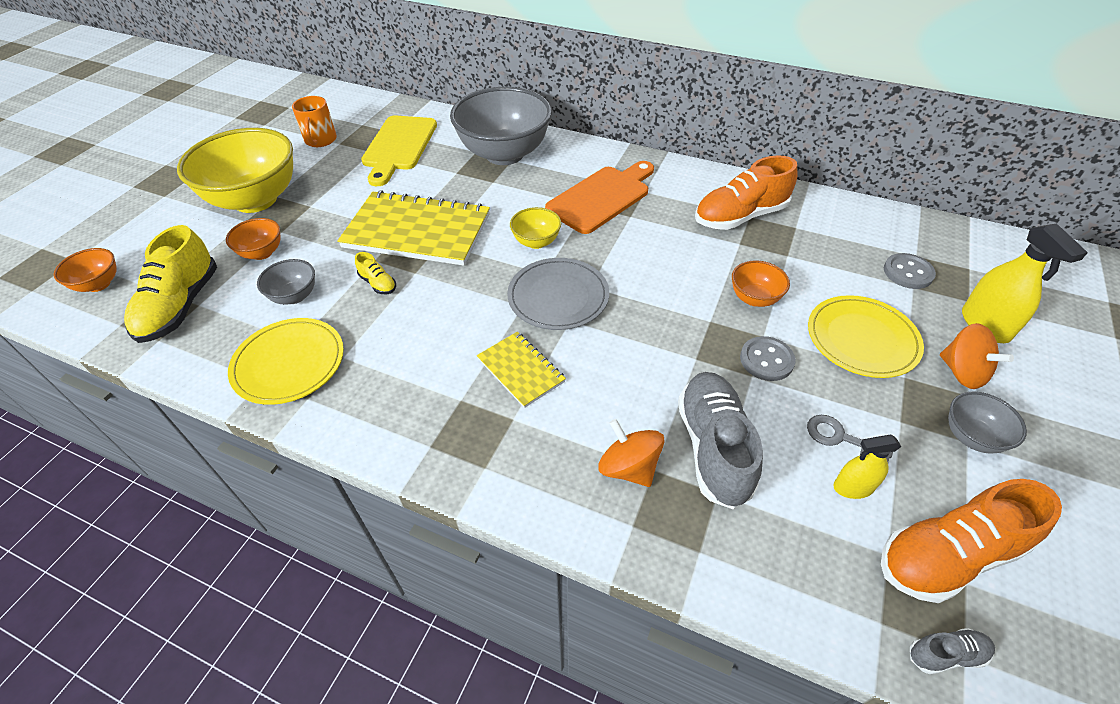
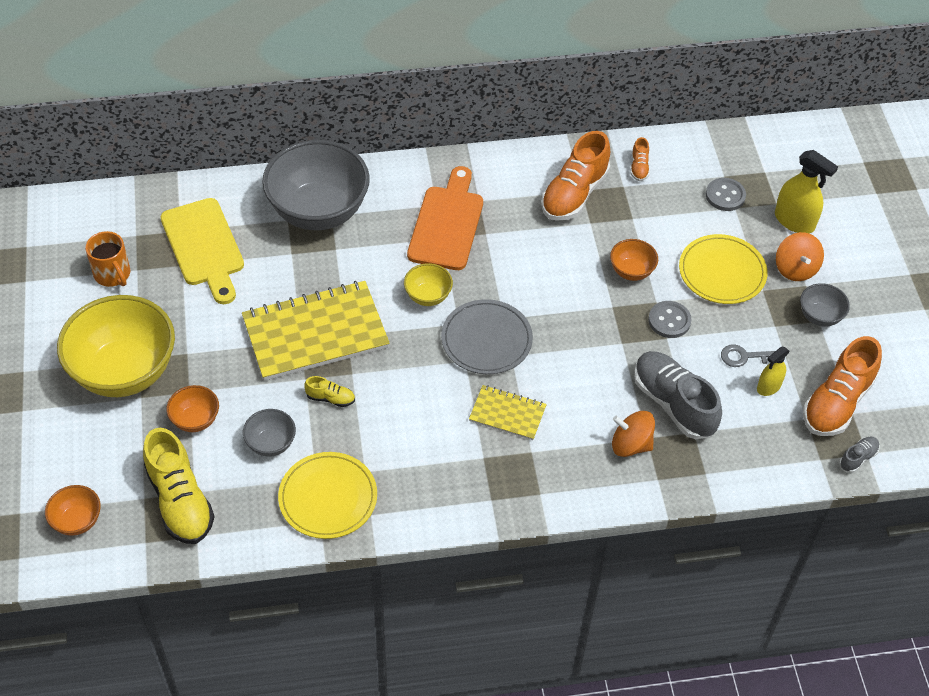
camera: 35 degrees left, 5 degrees up
orange spinning top [940,323,1014,389] -> orange spinning top turned 60 degrees clockwise [776,232,824,281]
none -> orange shoe [631,137,650,181]

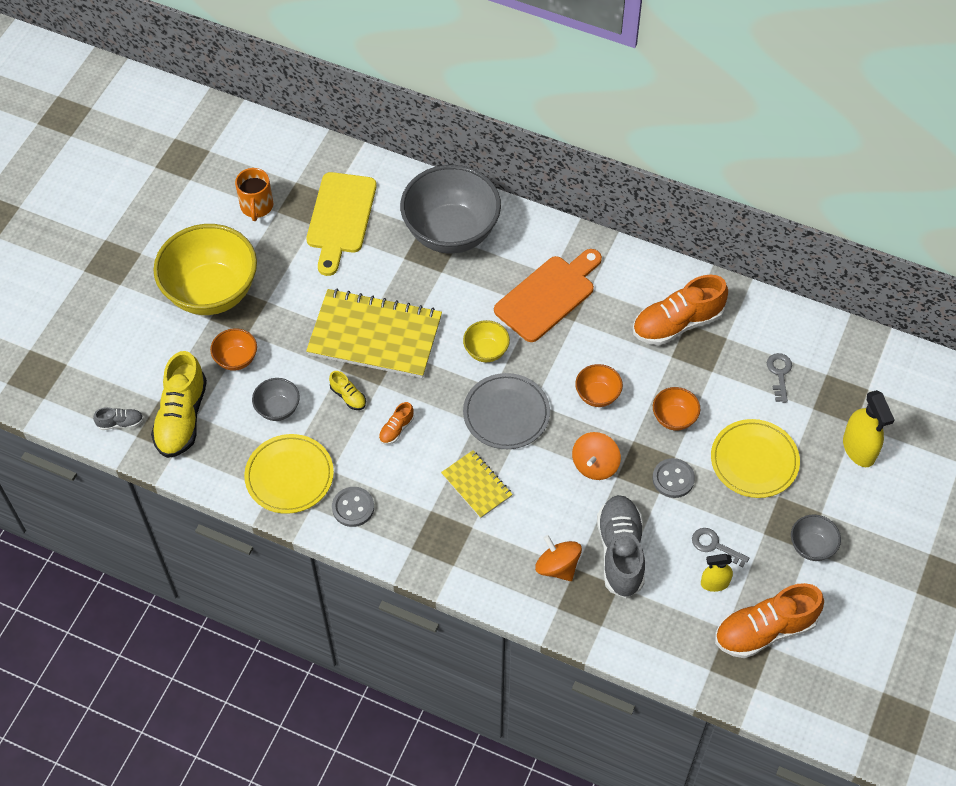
camera: 35 degrees right, 5 degrees up
orange bowl [45,485,101,536] -> orange bowl moved to [575,364,623,407]
orange shoe [631,137,650,181] -> orange shoe moved to [379,402,414,444]
grey button [706,178,746,211] -> grey button moved to [332,487,374,527]
orange spinning top [776,232,824,281] -> orange spinning top moved to [572,432,621,480]
grey shoe [839,437,880,473] -> grey shoe moved to [93,407,144,430]
none -> grey key [767,353,792,403]

